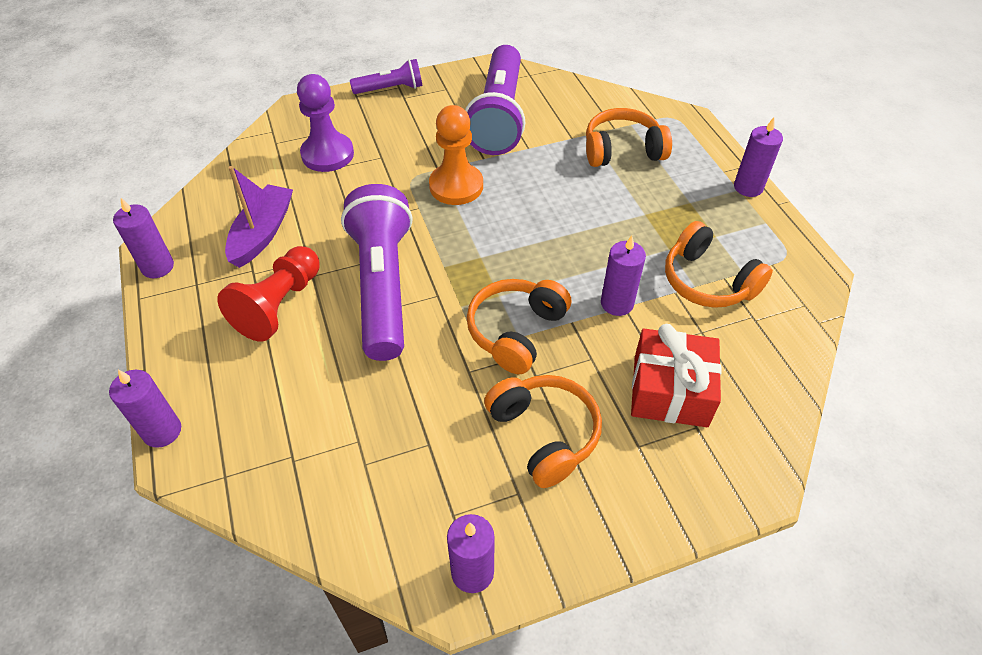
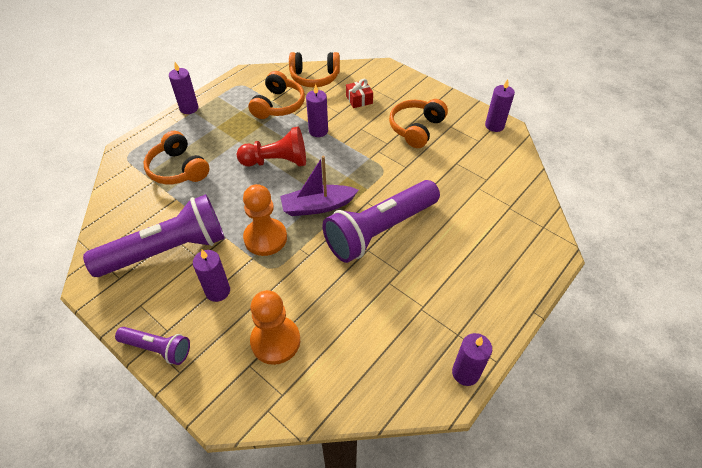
camera: 120 degrees left, 0 degrees up
purple candle [109,369,181,448] -> purple candle moved to [193,250,230,302]
red pawn [217,246,320,342] -> red pawn moved to [237,127,306,167]
purple boat [225,166,293,268] -> purple boat moved to [280,155,359,216]
purple pawn [297,74,354,172] -> orange pawn [250,290,300,365]
purple flashlight [350,59,422,94] -> purple flashlight turned 150 degrees clockwise [115,327,190,365]
orange headphones [467,279,571,374] -> orange headphones moved to [289,52,340,87]
red gift [631,324,722,427] -> red gift [346,79,373,108], size x0.56

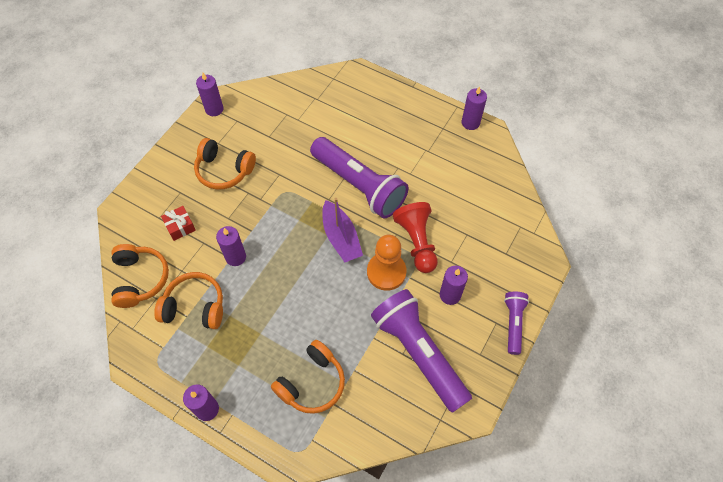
camera: 100 degrees left, 10 degrees up
red pawn [237,127,306,167] -> red pawn moved to [393,202,438,273]
orange pawn [250,290,300,365] -> none

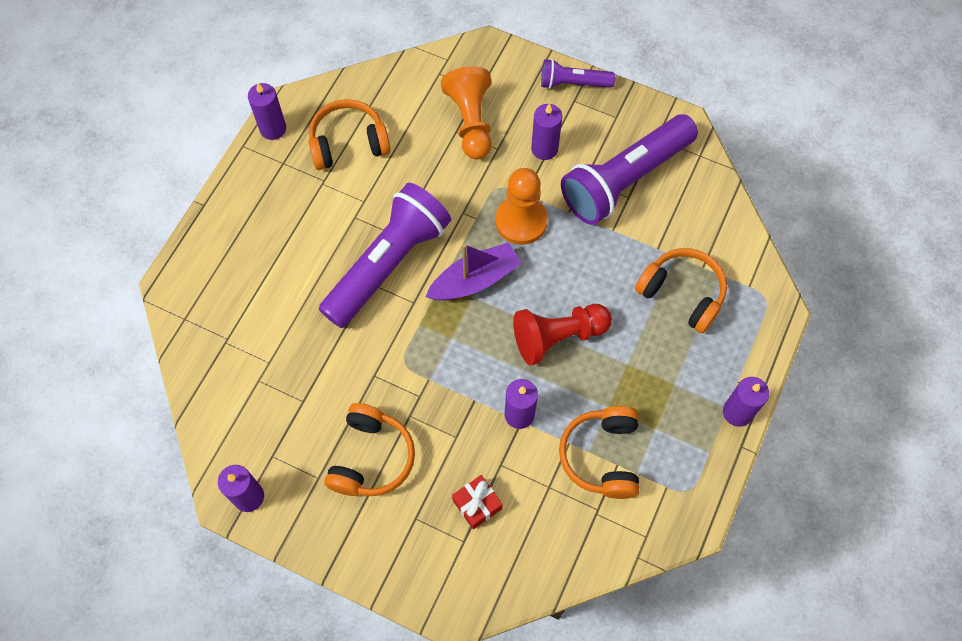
camera: 95 degrees left, 5 degrees up
orange headphones [111,244,169,308] -> orange headphones moved to [308,99,391,170]
red pawn [393,202,438,273] -> red pawn moved to [513,304,612,365]
none -> orange pawn [441,66,492,159]

